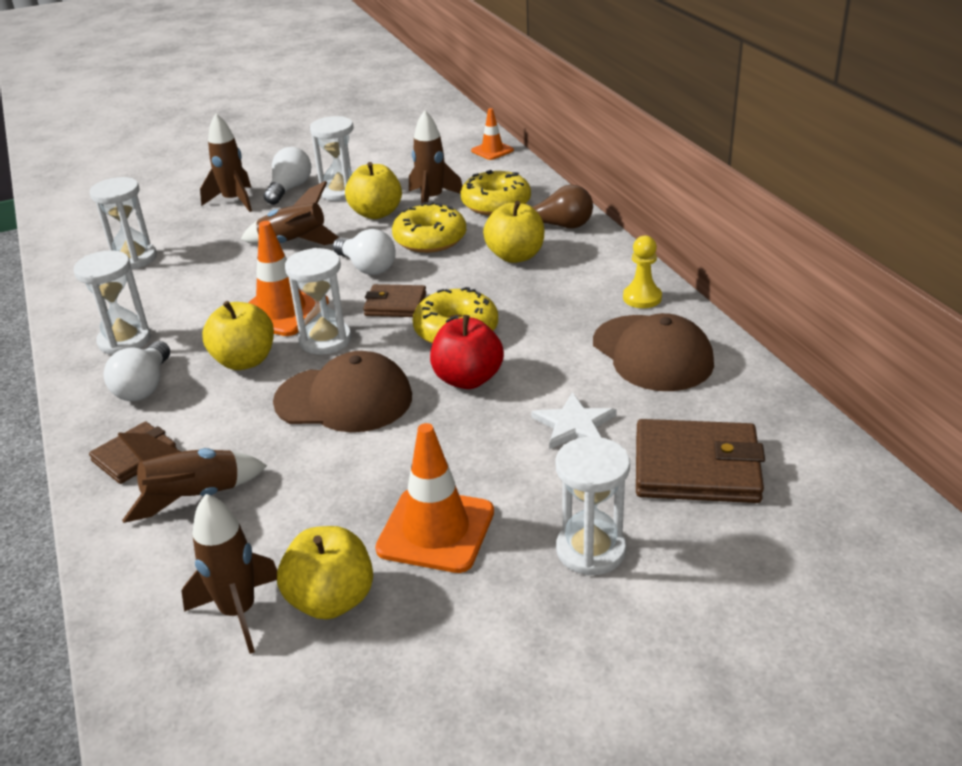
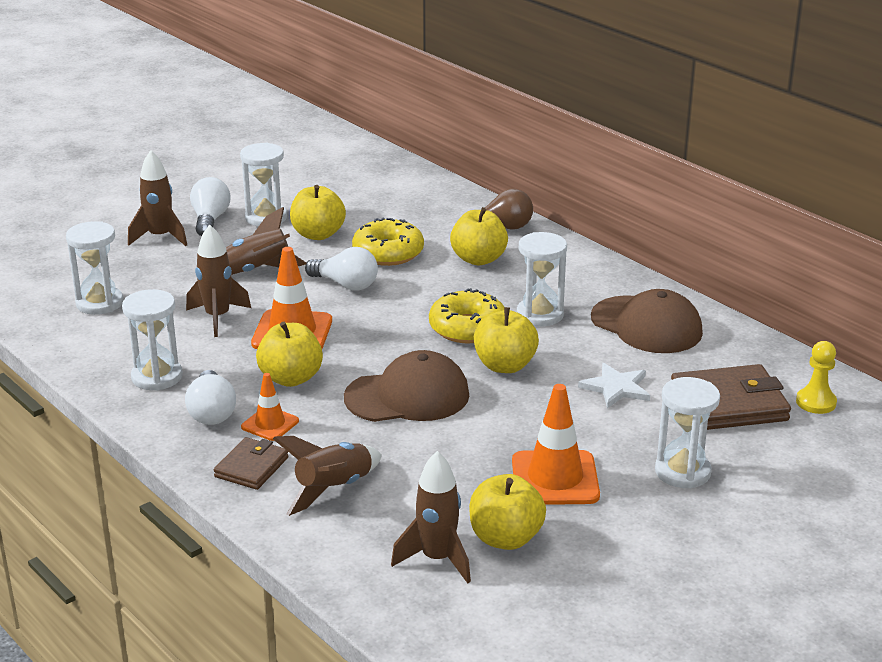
camera: 20 degrees left, 5 degrees down
white hourglass [285,248,351,354] -> white hourglass moved to [517,232,567,326]
brown wallet [363,284,426,317] -> none
brown rocket [409,110,462,205] -> brown rocket moved to [186,224,251,337]
red apple [430,315,504,389] -> yellow apple [474,307,539,373]
yellow donut [461,170,531,215] -> none
orange traffic cone [471,108,514,160] -> orange traffic cone moved to [241,373,299,441]
yellow pawn [623,235,662,308] -> yellow pawn moved to [796,341,837,414]

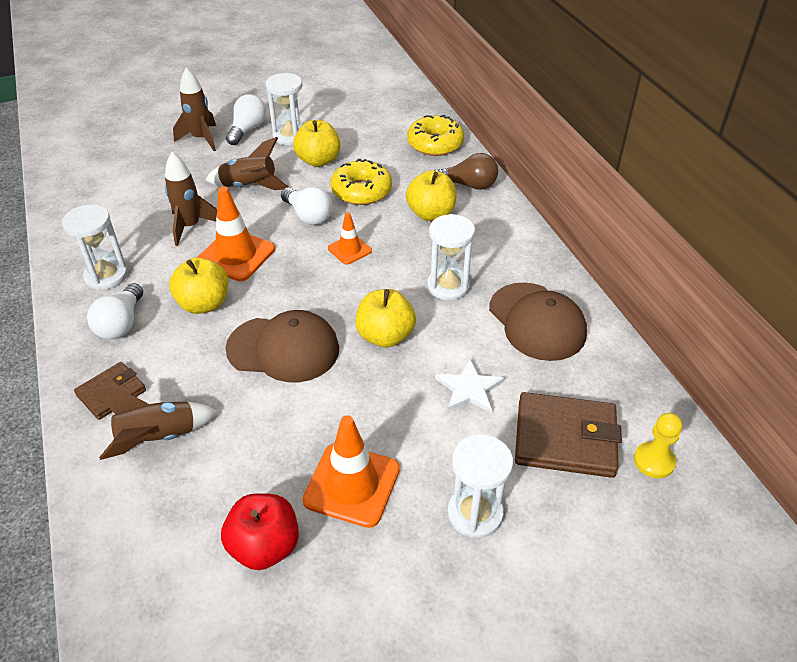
camera: 20 degrees right, 15 degrees up
white hourglass [66,221,123,315] -> none
orange traffic cone [241,373,299,441] -> orange traffic cone moved to [328,212,372,265]
brown rocket [391,451,471,583] -> none
yellow donut [429,288,504,343] -> yellow donut moved to [407,115,464,156]
yellow apple [469,474,546,550] -> red apple [221,493,299,570]

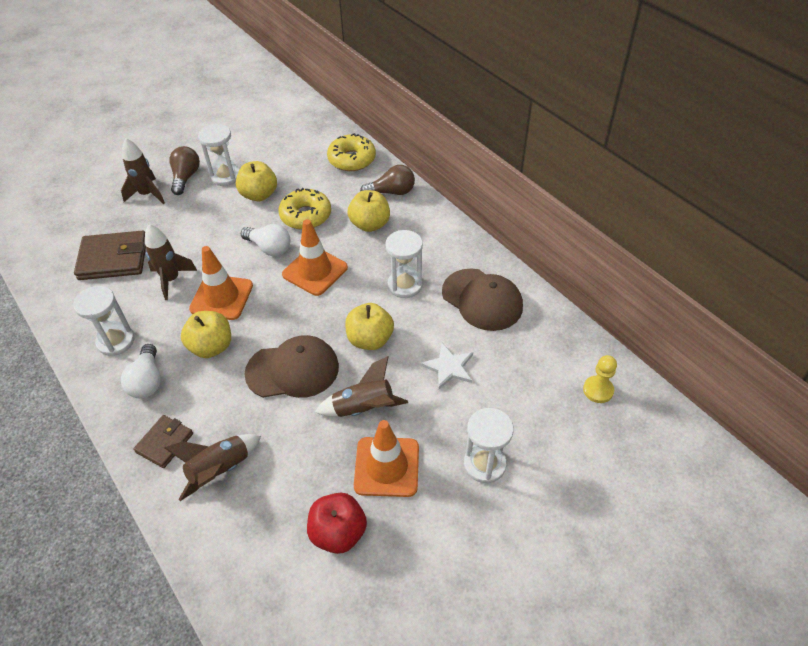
camera: 15 degrees left, 5 degrees up
brown rocket [205,137,290,190] -> brown rocket moved to [315,356,408,417]
white light bulb [226,94,267,145] -> brown light bulb [169,146,200,195]
orange traffic cone [328,212,372,265] -> orange traffic cone [282,219,348,296], size x1.76
brown wallet [515,392,622,478] -> brown wallet moved to [74,231,146,280]

